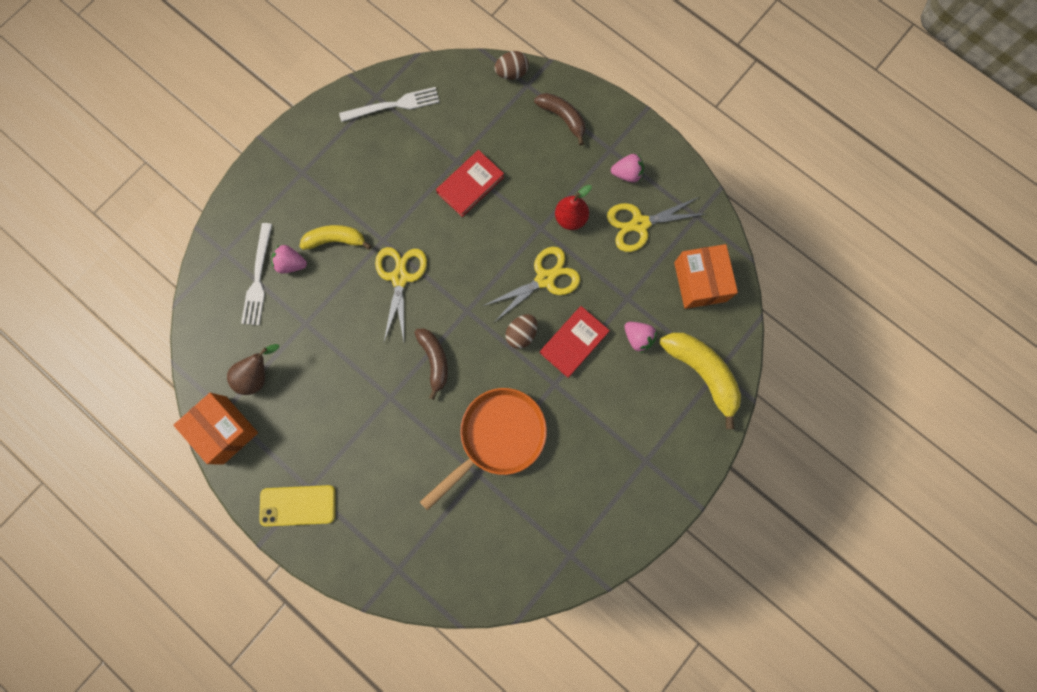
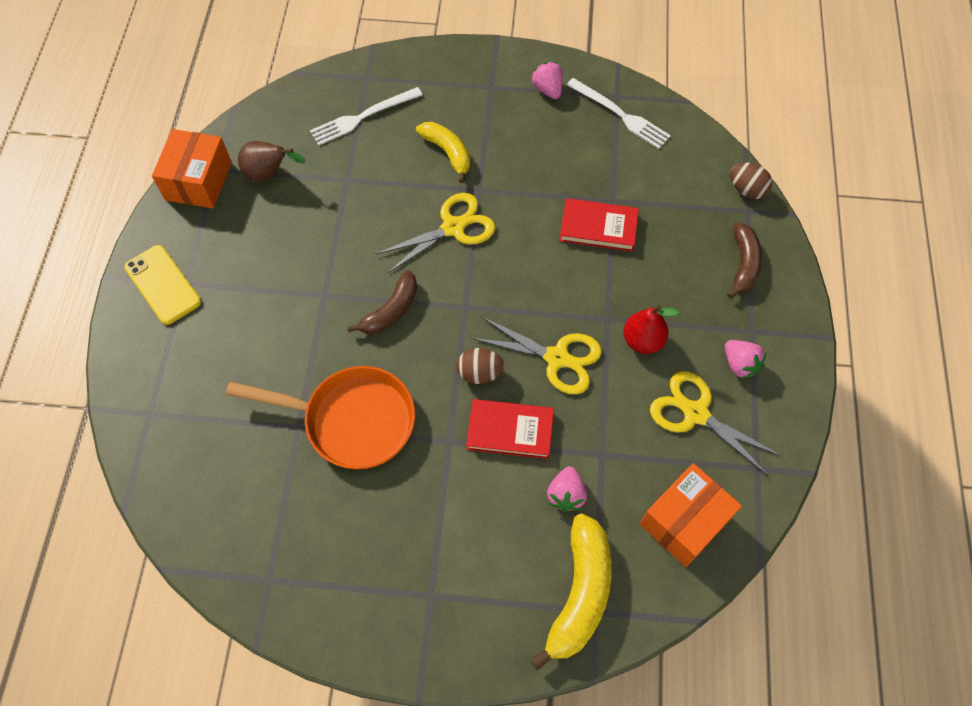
camera: 55 degrees right, 15 degrees down
pink strawberry [272,245,307,273] -> pink strawberry moved to [531,62,563,99]

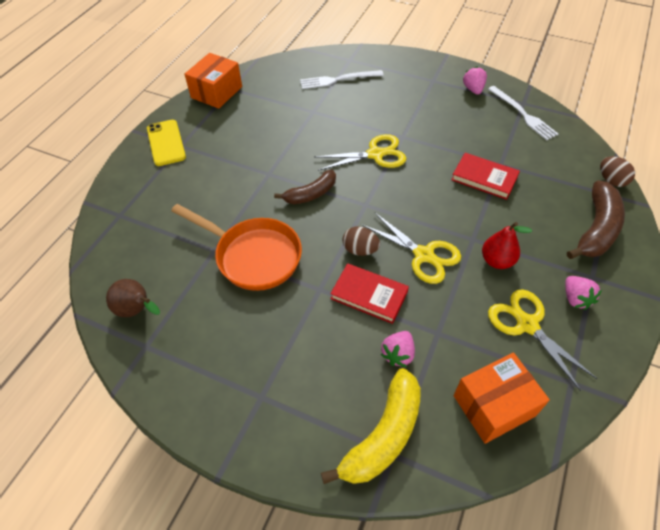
camera: 20 degrees right, 10 degrees down
brown pear [238,141,305,182] -> brown pear moved to [106,279,160,317]
yellow banana [416,122,470,183] -> none
brown banana [727,223,762,299] -> brown banana [567,181,625,259], size x1.53

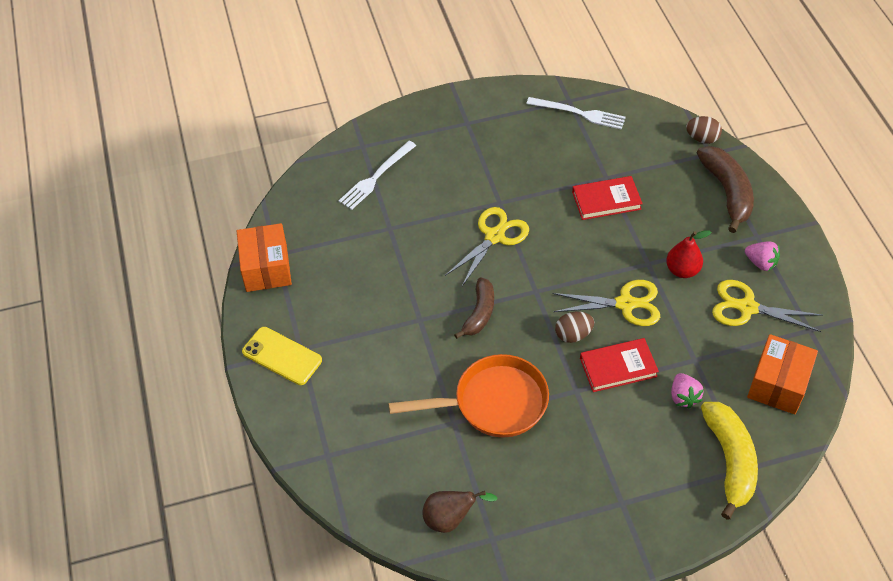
camera: 40 degrees left, 0 degrees up
pink strawberry [463,66,487,95] -> none

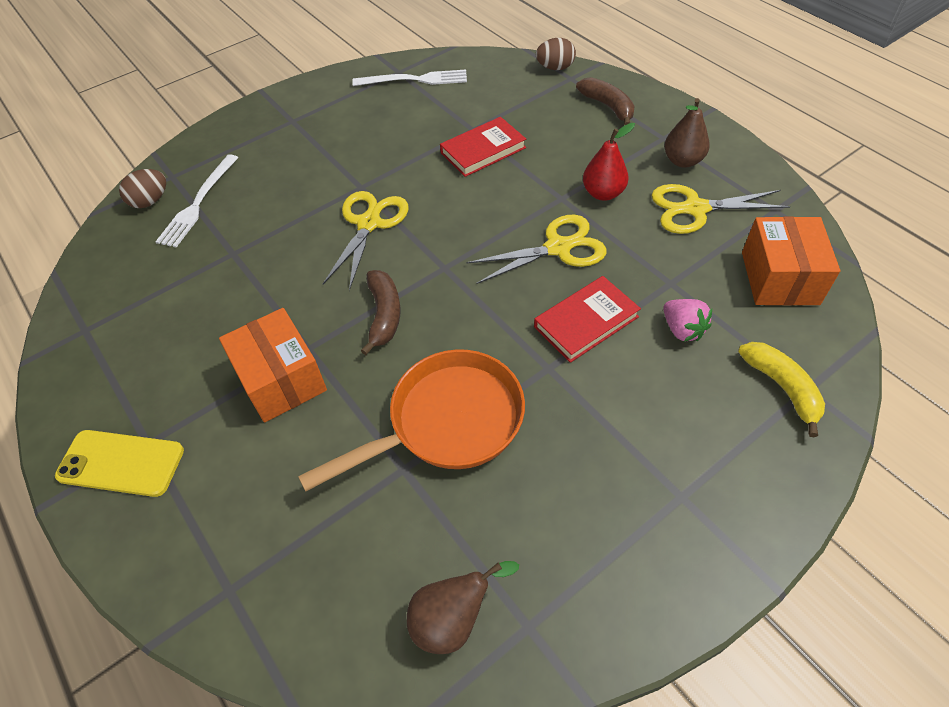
camera: 20 degrees left, 0 degrees up
orange box [237,223,292,292] -> orange box moved to [219,308,327,422]
brown egg [555,312,594,343] -> brown egg moved to [119,169,166,208]
brown banana [697,146,754,233] -> brown banana [576,77,634,125], size x0.65
yellow banana [701,402,758,520] -> yellow banana [738,342,825,437], size x0.65
pink strawberry [745,241,780,271] -> brown pear [664,98,710,168]

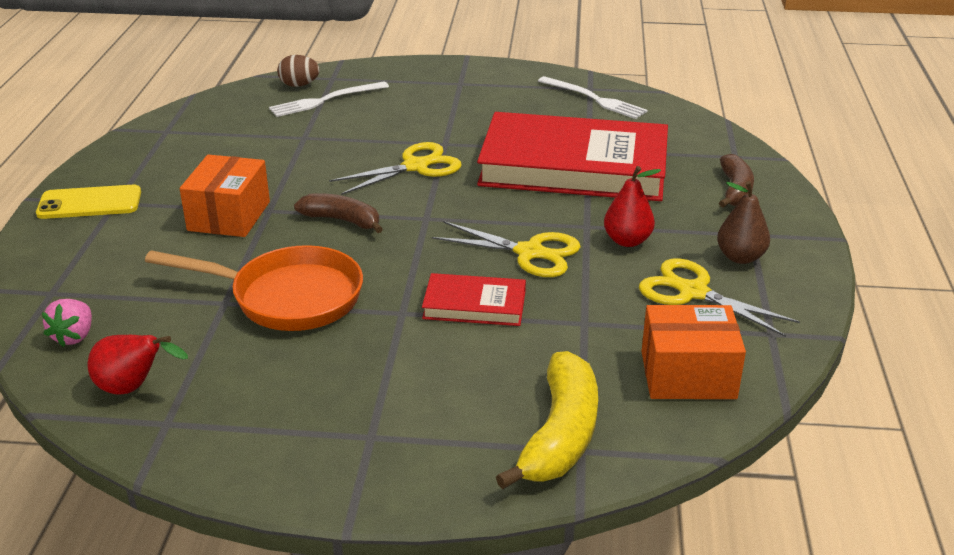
camera: 40 degrees right, 20 degrees down
yellow phone [55,430,184,497] -> yellow phone turned 60 degrees counterclockwise [36,185,141,219]
brown banana [361,270,400,355] -> brown banana turned 105 degrees counterclockwise [294,193,383,233]
brown pear [407,561,519,654] -> red pear [88,335,188,395]
red book [440,117,526,177] -> red book [477,112,668,201], size x2.23
brown egg [536,38,576,70] -> none
pink strawberry [663,299,712,342] -> pink strawberry moved to [42,299,92,347]
yellow banana [738,342,825,437] -> yellow banana [496,351,598,489], size x1.53
orange box [742,216,840,306] -> orange box turned 45 degrees clockwise [642,305,746,399]

